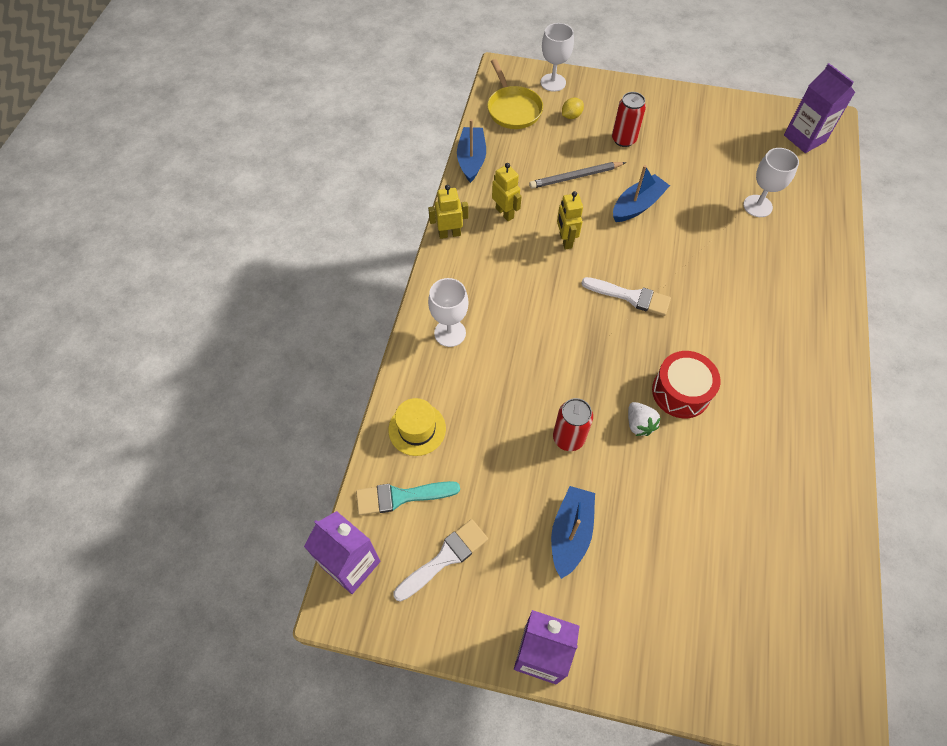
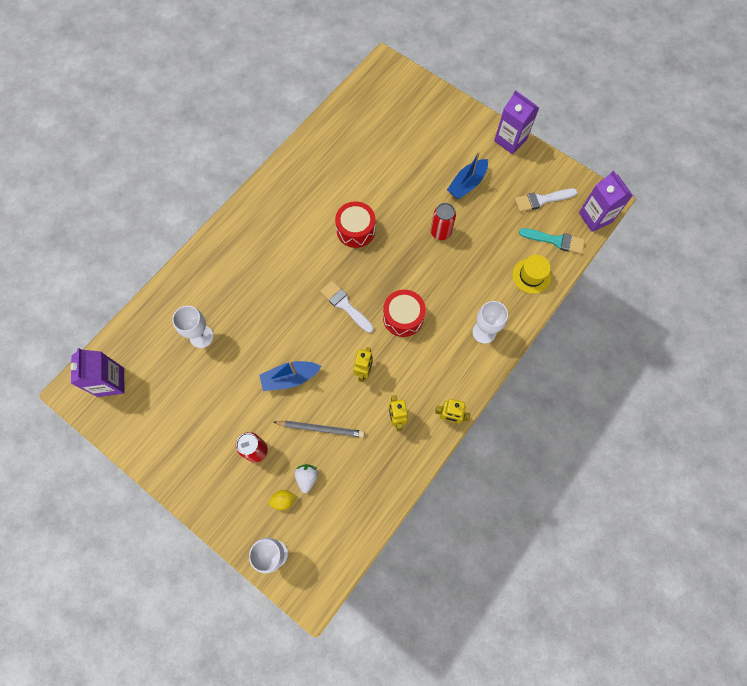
camera: 155 degrees left, 10 degrees up
blue boat [457,119,486,183] -> none
yellow pan [487,59,543,129] -> none
white strawberry [628,402,661,436] -> white strawberry moved to [294,464,318,493]
none -> red drum [383,290,426,337]

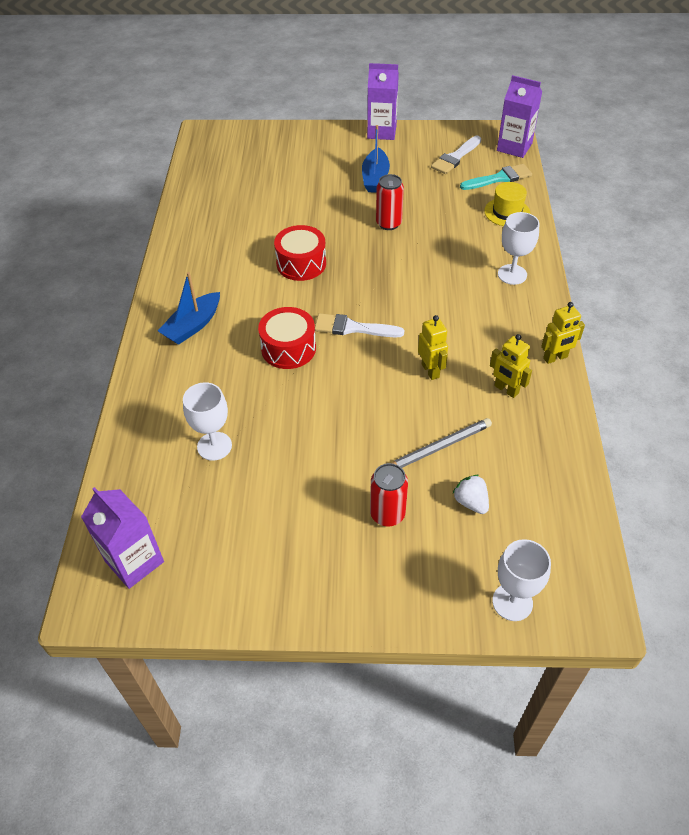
camera: 35 degrees left, 20 degrees down
blue boat [259,361,321,391] -> blue boat moved to [158,272,220,345]
yellow lemon [269,490,296,510] -> none
red drum [383,290,426,337] -> red drum moved to [258,307,316,369]

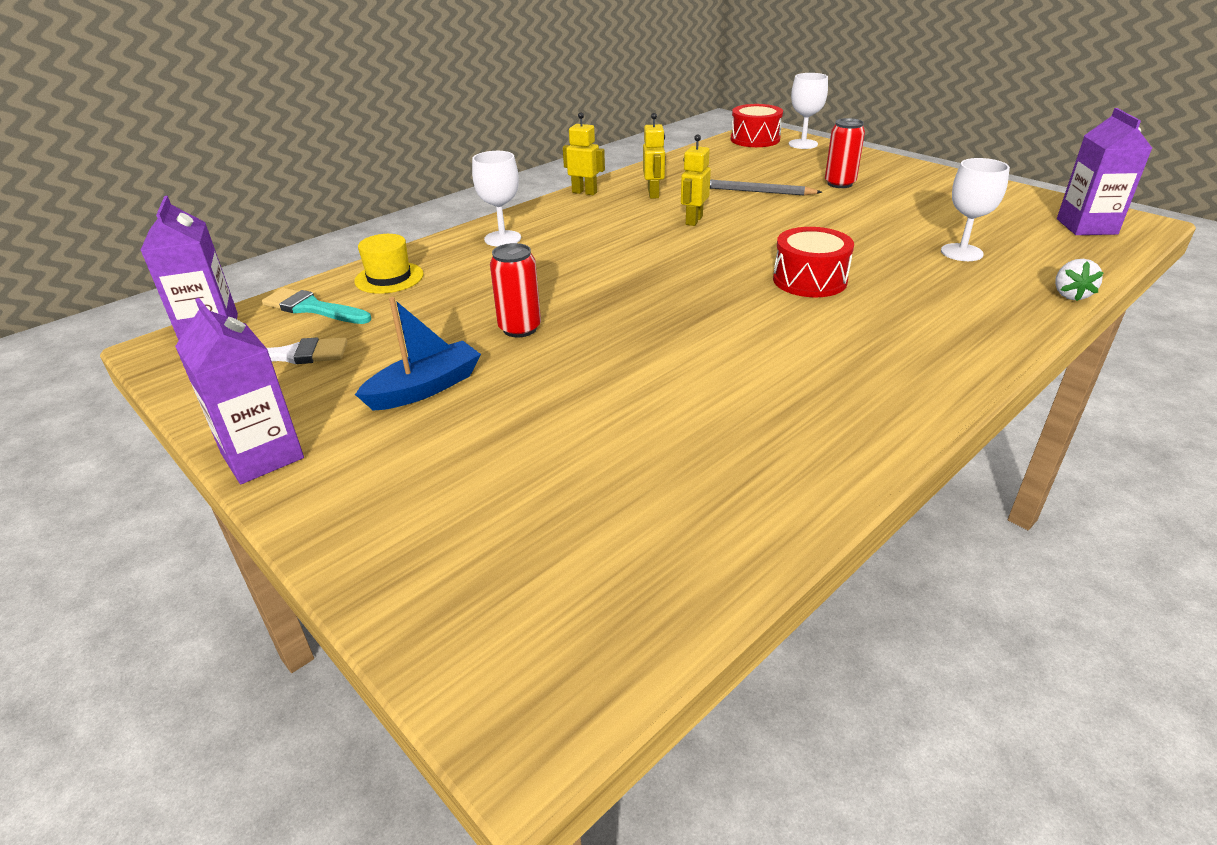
camera: 135 degrees left, 15 degrees down
blue boat [158,272,220,345] -> none
red drum [274,225,326,281] -> red drum moved to [730,104,783,147]
white brush [315,313,404,337] -> none
white strawberry [453,475,489,514] -> white strawberry moved to [1055,259,1104,301]

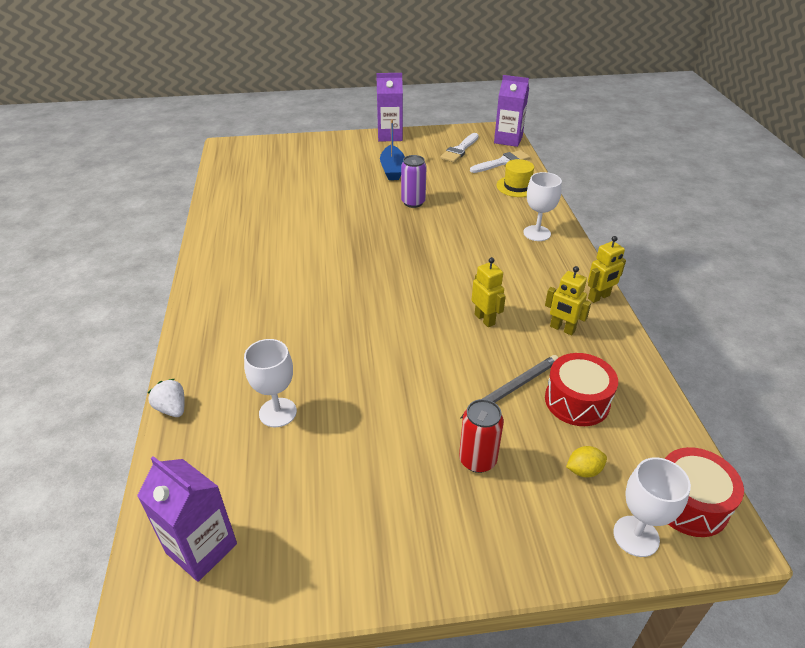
camera: 125 degrees right, 5 degrees up
turquoise brush [262,288,371,324] -> white brush [470,150,530,173]
red can [490,243,541,338] -> purple can [401,155,427,208]
red drum [773,227,854,297] -> red drum moved to [545,353,618,426]
none -> yellow lemon [566,446,607,478]

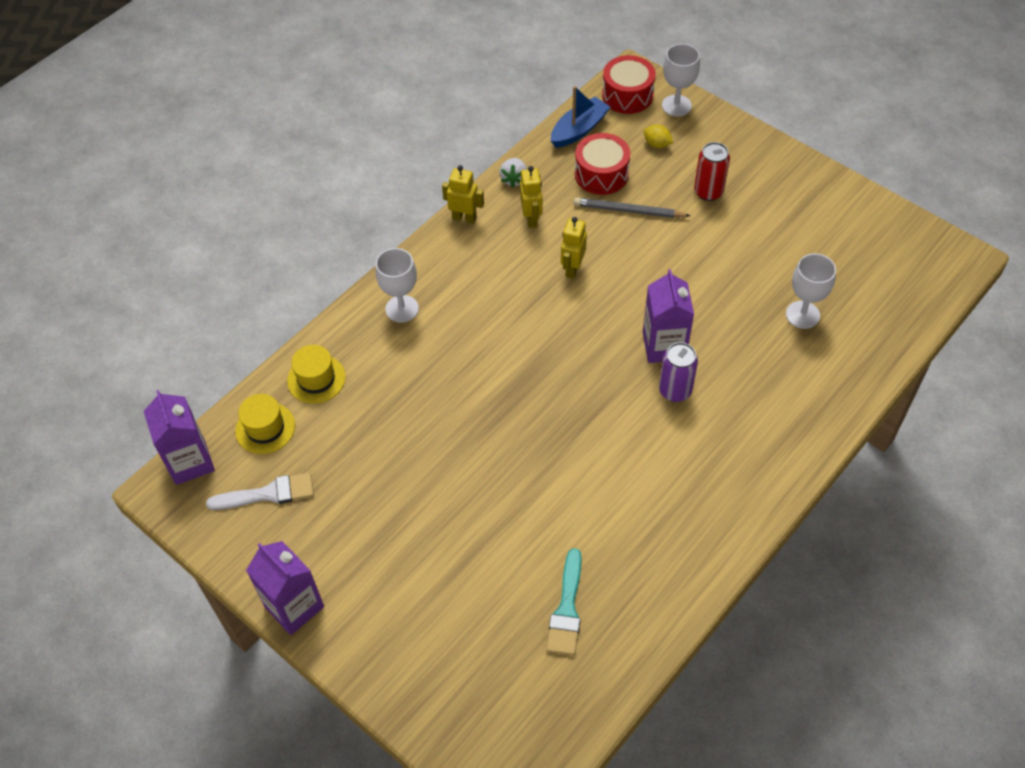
camera: 130 degrees left, 15 degrees up
purple carton [137,456,237,582] -> purple carton moved to [643,269,694,363]
white strawberry [148,379,185,417] -> white strawberry moved to [499,158,527,188]
blue boat [380,119,405,180] -> blue boat moved to [551,86,611,148]
purple can [401,155,427,208] -> purple can moved to [659,342,698,402]
white brush [470,150,530,173] -> yellow hat [235,394,295,454]
none -> turquoise brush [546,548,582,656]

